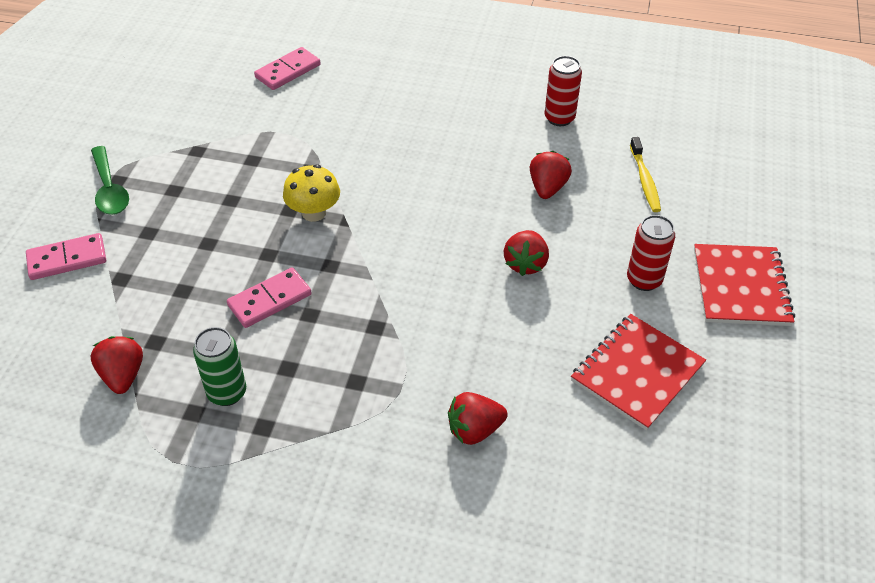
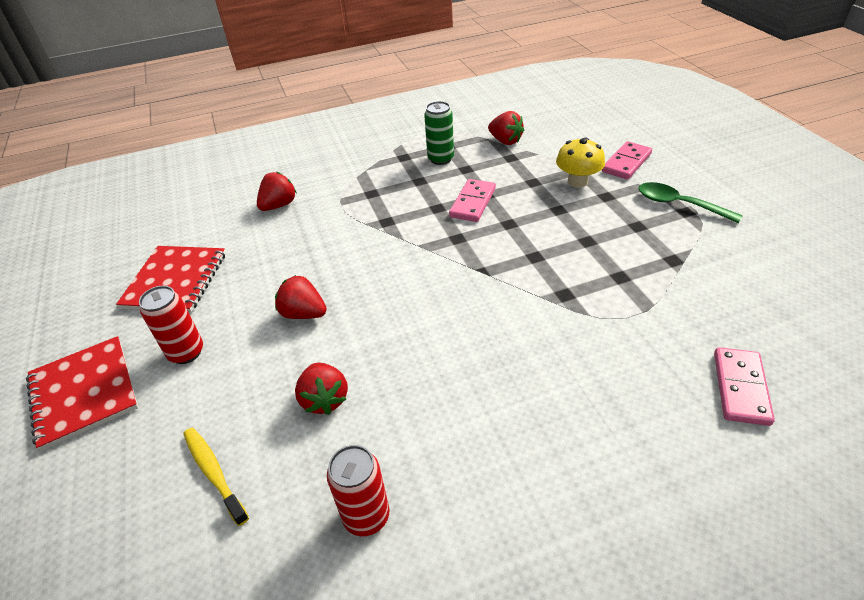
camera: 150 degrees right, 5 degrees down
yellow mushroom [283,164,340,222] -> yellow mushroom moved to [556,138,605,187]
red strawberry [504,230,549,276] -> red strawberry turned 45 degrees counterclockwise [275,275,327,319]

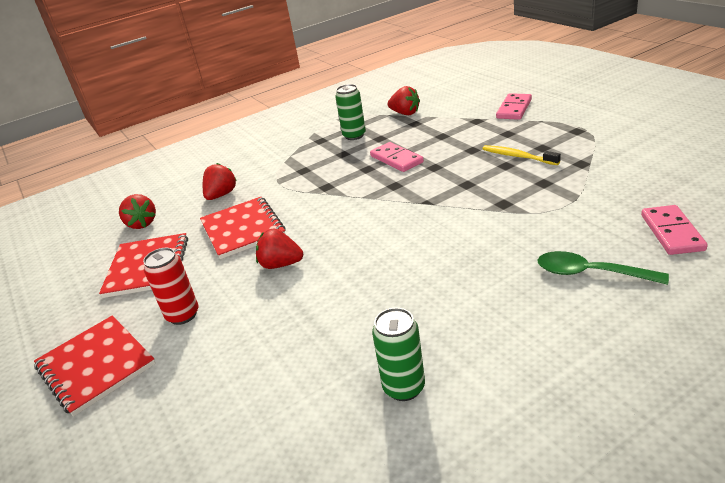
camera: 10 degrees left, 10 degrees down
yellow toothbrush [183,428,249,526] -> yellow toothbrush moved to [483,145,561,165]
red strawberry [295,363,348,415] -> red strawberry moved to [119,194,156,229]
red can [327,445,389,536] -> green can [372,308,425,401]
pink domino [449,179,496,222] -> pink domino turned 45 degrees counterclockwise [370,142,424,172]
yellow mushroom [556,138,605,187] -> none
green spoon [639,182,743,223] -> green spoon moved to [538,251,669,285]
none -> red notebook [200,197,286,259]

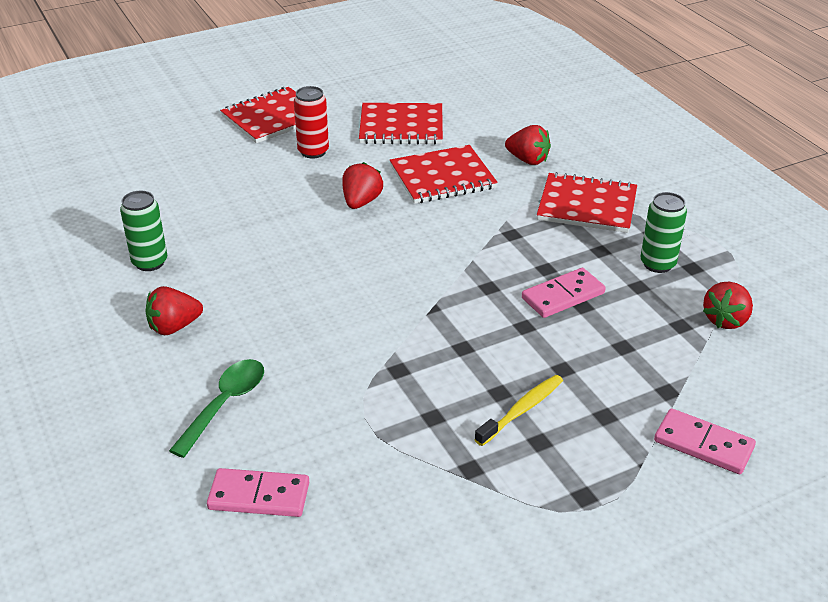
camera: 90 degrees right, 5 degrees up
red strawberry [119,194,156,229] -> red strawberry moved to [145,286,203,335]
none -> red notebook [537,172,637,233]

